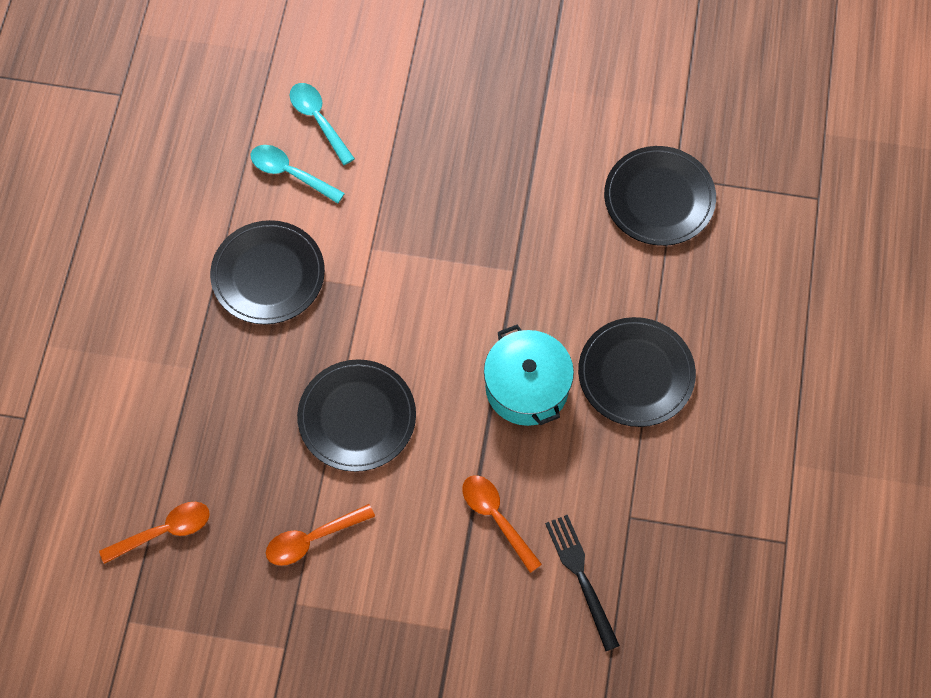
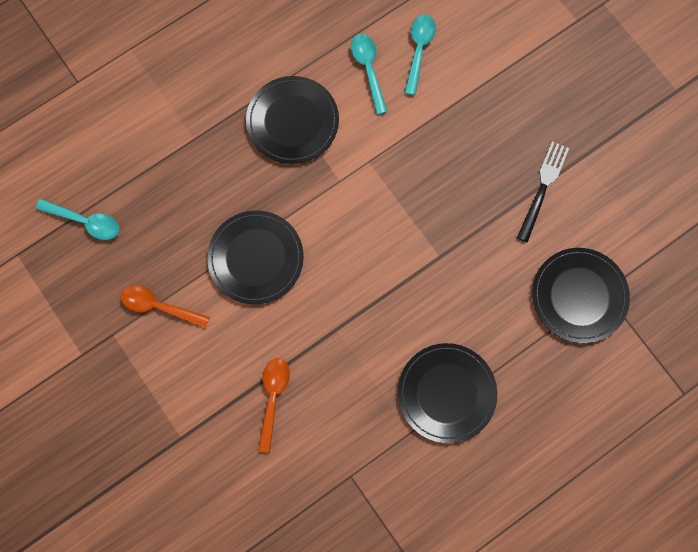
camera: 45 degrees right, 10 degrees up
orange spoon [99,502,210,564] -> turquoise spoon [36,199,119,240]
turquoise pot [484,325,574,426] -> none
black fork [545,515,620,651] -> black fork moved to [517,142,569,243]

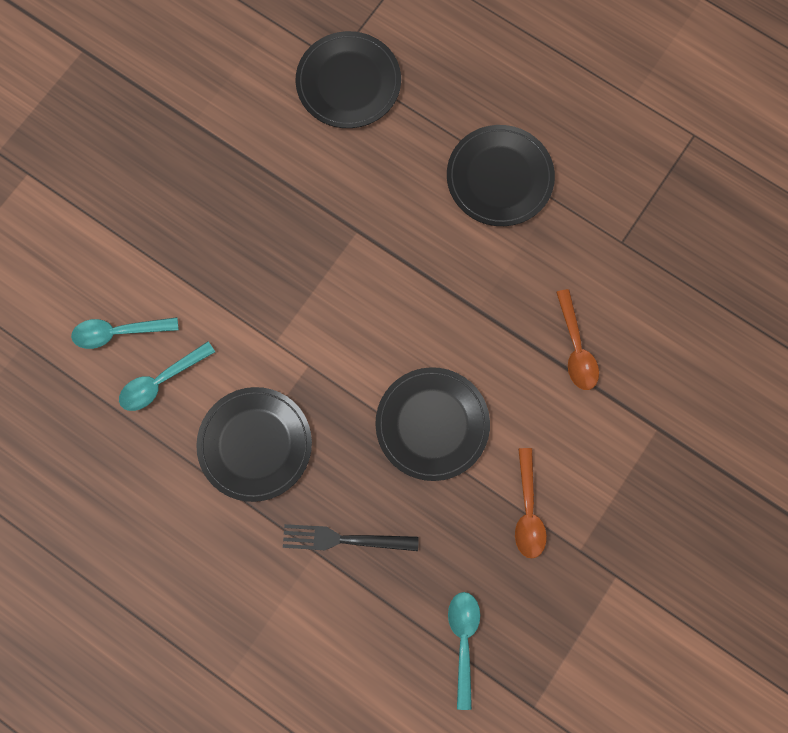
camera: 110 degrees left, 0 degrees up
orange spoon [258,358,290,453] -> orange spoon turned 90 degrees counterclockwise [556,289,599,390]
black fork [517,142,569,243] -> black fork moved to [283,524,419,551]

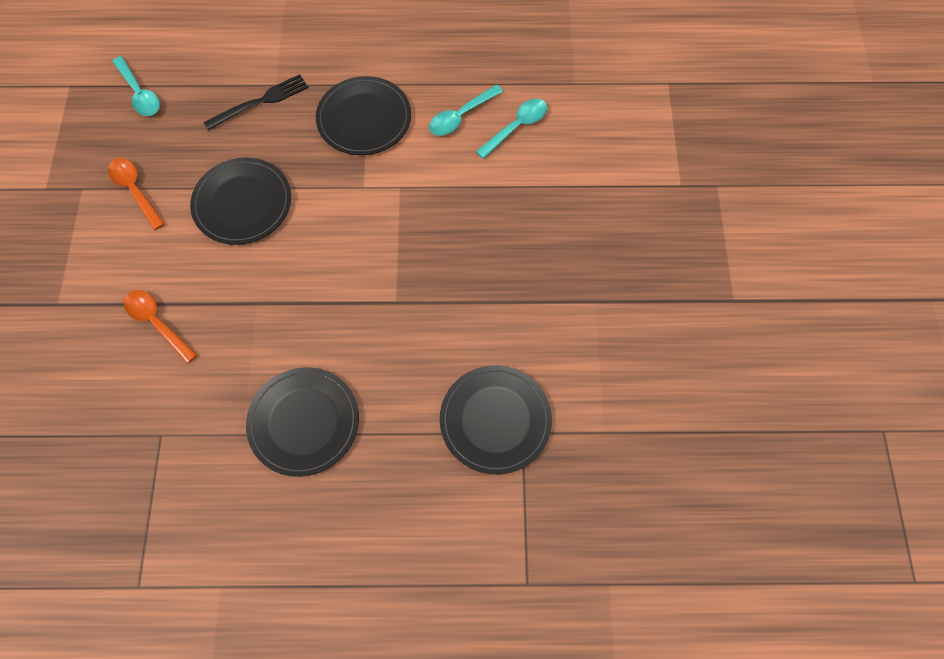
camera: 145 degrees right, 10 degrees down
turquoise spoon [119,342,215,411] -> turquoise spoon turned 150 degrees counterclockwise [429,85,503,136]

